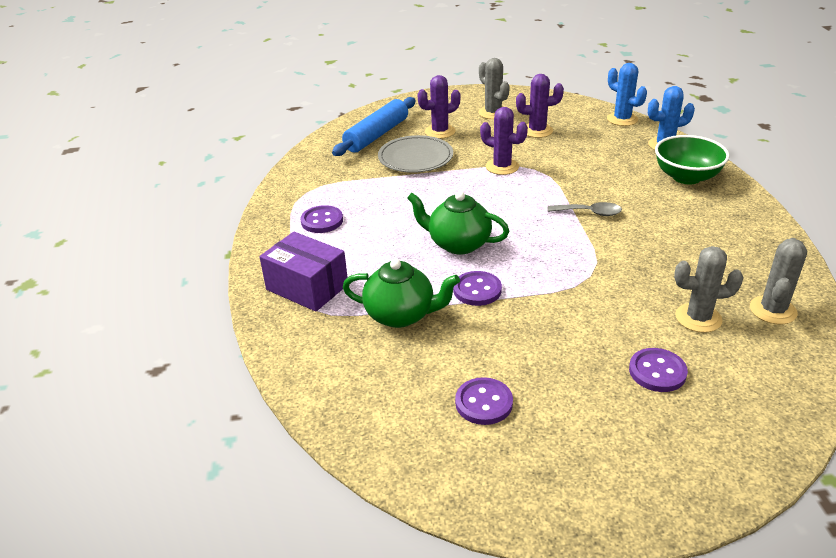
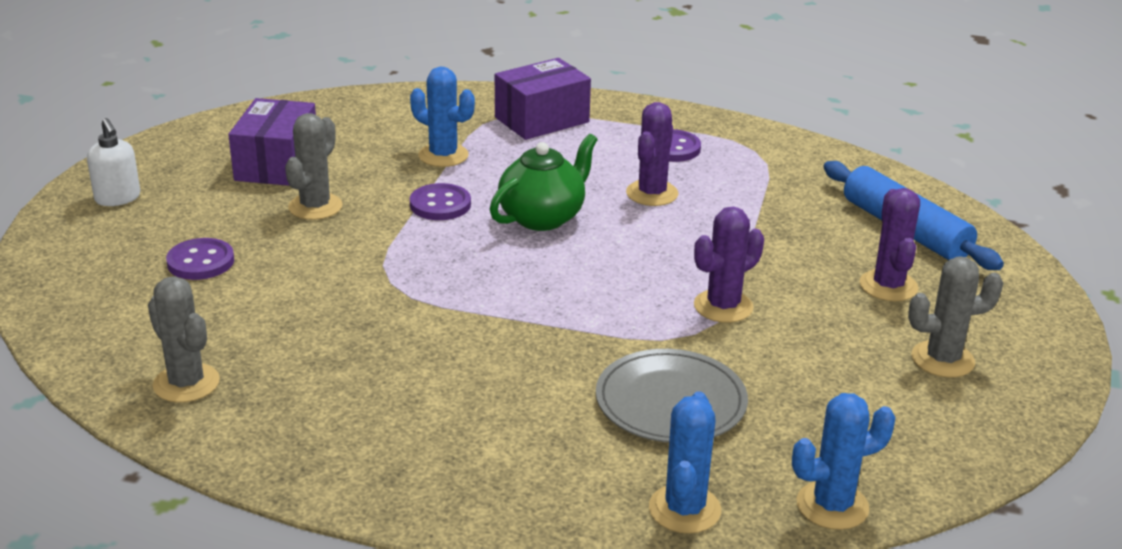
camera: 110 degrees right, 5 degrees down
green teapot [343,259,460,328] -> blue cactus [410,67,475,167]
grey plate [378,135,453,173] -> grey plate moved to [596,349,748,443]
purple button [455,377,513,425] -> purple box [228,98,316,186]
purple cactus [516,74,564,138] -> purple cactus moved to [626,102,678,206]
grey spoon [548,202,622,216] -> none
green bowl [655,135,730,184] -> none
grey cactus [674,246,744,333] -> grey cactus moved to [285,113,343,220]
none -> white soap dispenser [87,118,140,206]

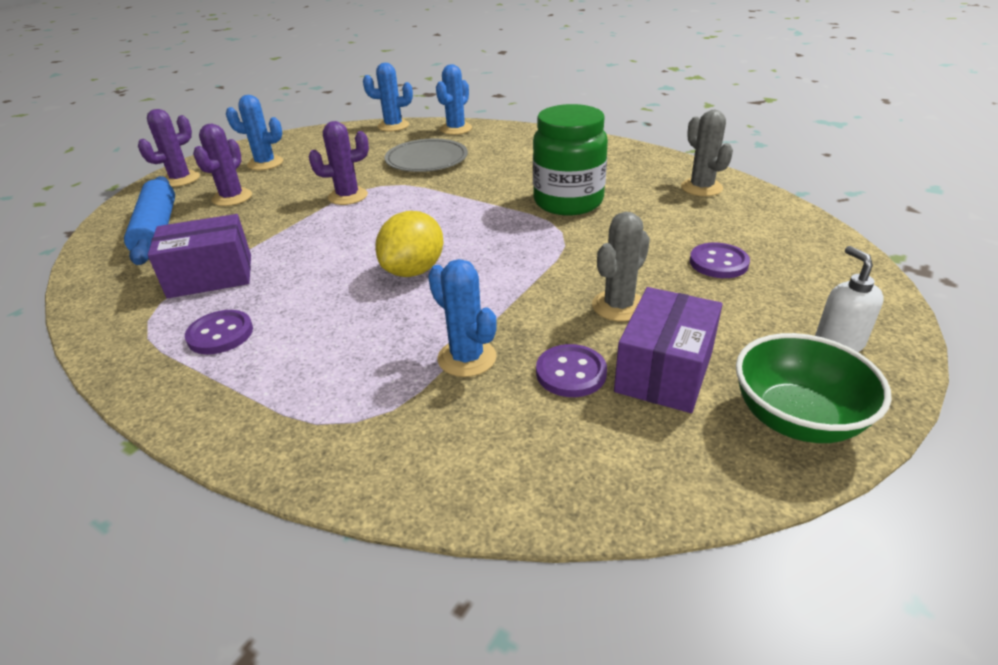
camera: 160 degrees left, 5 degrees up
purple button [410,183,471,220] -> purple button moved to [536,344,607,397]
green teapot [490,134,598,231] -> yellow lemon [375,211,444,277]
purple box [495,58,591,140] -> purple box moved to [148,214,251,298]
purple cactus [626,102,678,206] -> purple cactus moved to [138,109,200,187]
grey cactus [908,256,1003,378] -> blue cactus [226,95,283,170]
none -> green jar [533,104,608,215]
none -> green bowl [736,333,892,443]

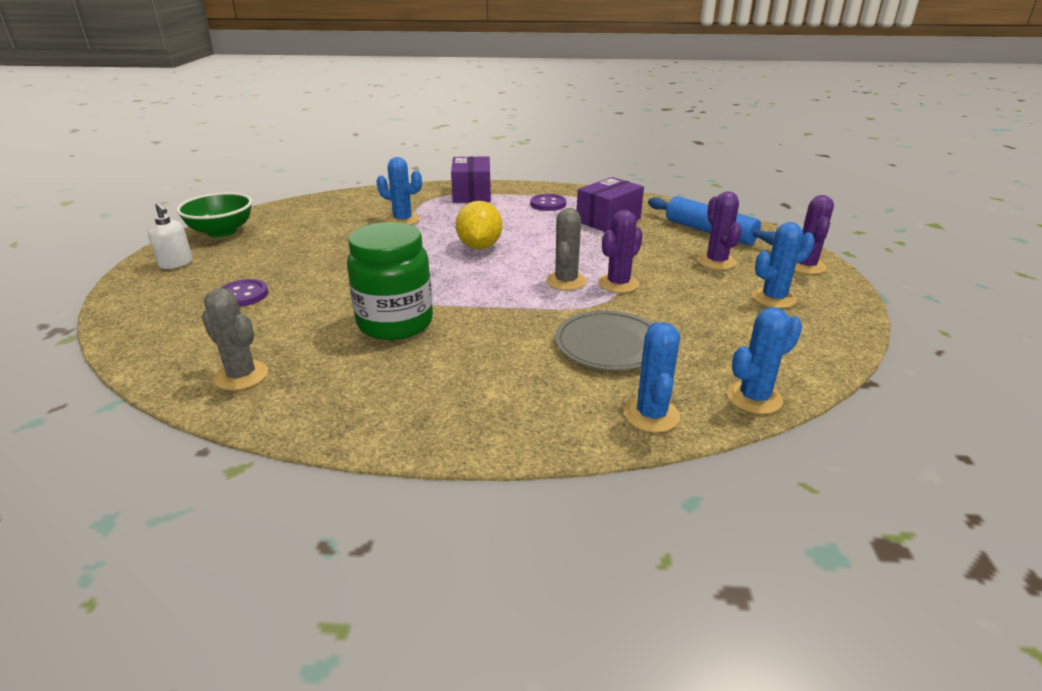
camera: 150 degrees right, 5 degrees down
purple button [536,344,607,397] -> none
grey cactus [592,212,650,321] -> grey cactus moved to [546,208,586,290]
purple box [614,287,723,413] -> purple box moved to [451,156,491,203]

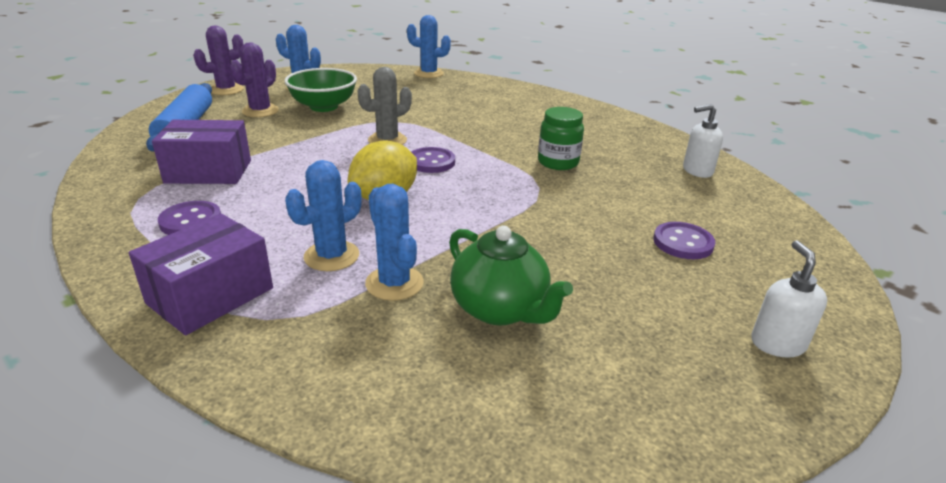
camera: 140 degrees left, 0 degrees up
green bowl [176,192,252,237] -> green bowl moved to [284,68,357,112]
grey cactus [202,288,268,390] -> white soap dispenser [683,104,723,178]
green jar [347,222,433,340] -> green jar [538,107,584,170], size x0.60
grey plate [555,311,653,370] -> none
purple cactus [598,210,643,293] -> none
blue cactus [624,322,680,433] -> blue cactus moved to [285,160,362,271]
none -> purple button [412,147,455,173]
none -> green teapot [449,225,573,325]

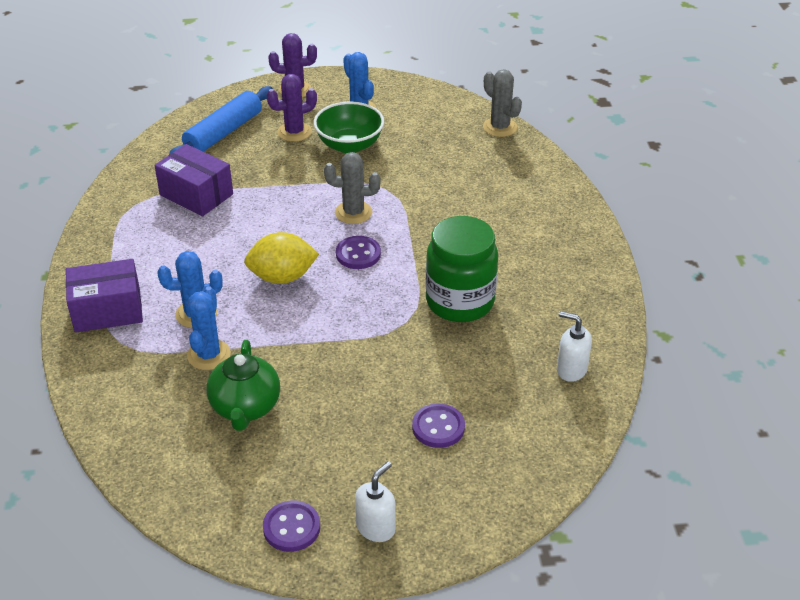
camera: 40 degrees right, 10 degrees up
purple button [158,201,221,235] -> purple button moved to [263,500,320,552]
blue cactus [407,15,451,78] -> grey cactus [483,69,522,137]
green jar [538,107,584,170] -> green jar [425,216,498,322], size x1.66

